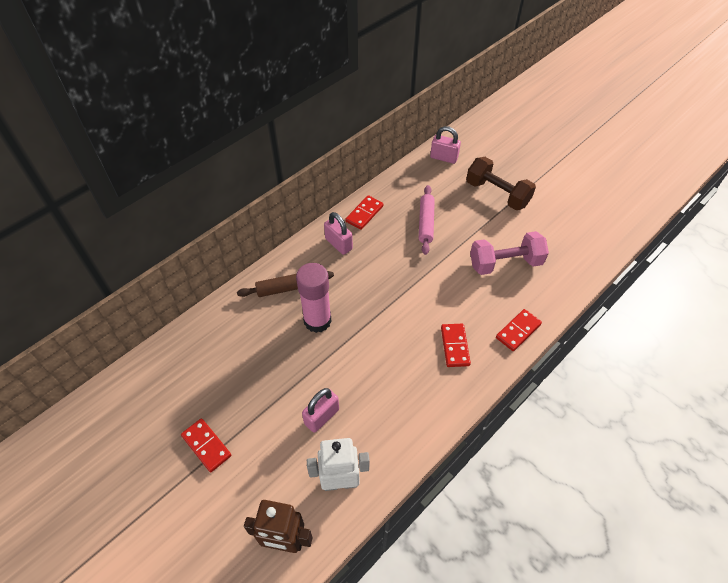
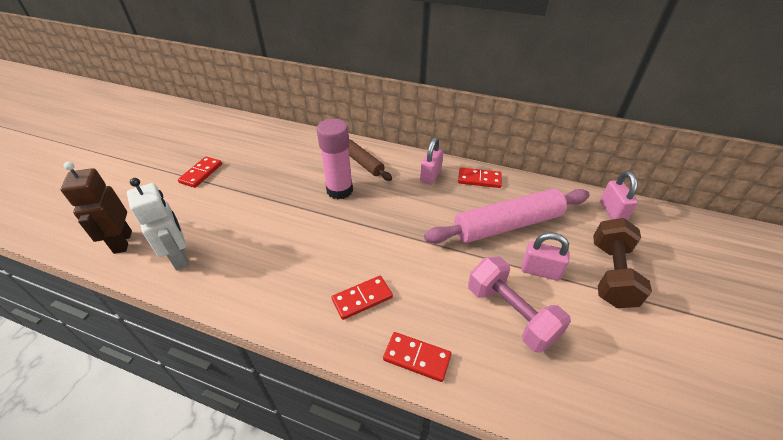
camera: 65 degrees right, 10 degrees down
pink padlock [302,388,339,433] -> pink padlock moved to [521,233,570,281]
pink rolling pin [419,185,435,255] -> pink rolling pin [424,189,590,244], size x1.74

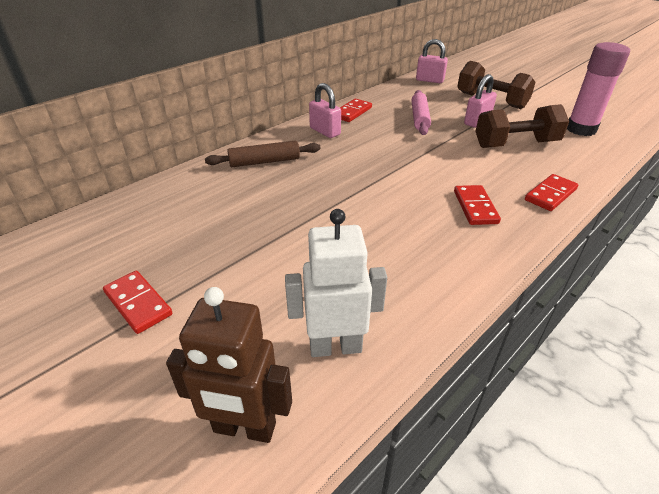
camera: 65 degrees left, 5 degrees down
pink glue stick [317,119,353,199] -> pink glue stick moved to [567,42,630,136]
pink rolling pin [424,189,590,244] -> pink rolling pin [411,90,431,135], size x0.58
pink dumbbell [468,257,571,353] -> brown dumbbell [475,104,569,148]

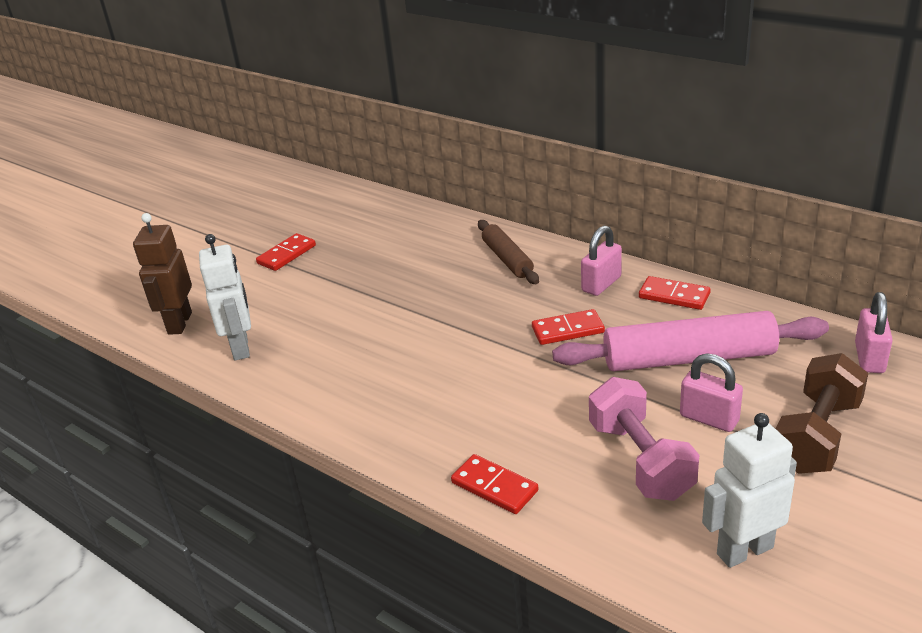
camera: 85 degrees right, 5 degrees down
pink rolling pin [411,90,431,135] -> pink rolling pin [552,311,829,371], size x1.74
red domino [454,185,501,225] -> red domino moved to [532,309,605,345]
brown dumbbell [475,104,569,148] -> pink dumbbell [589,377,699,501]
pink glue stick [567,42,630,136] -> white robot [702,413,797,568]

